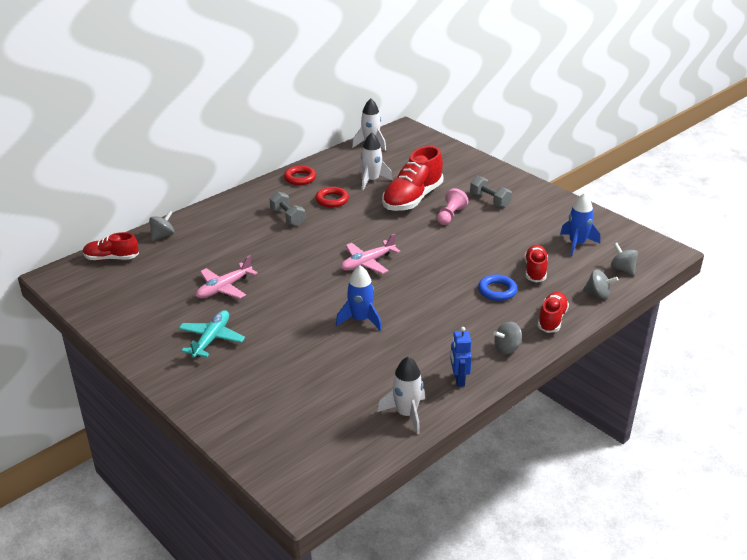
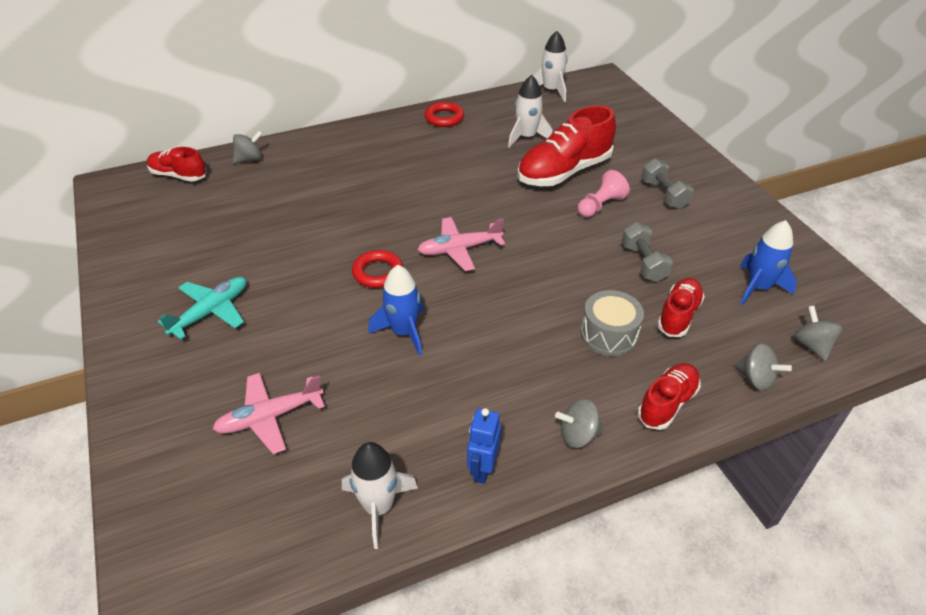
camera: 20 degrees right, 10 degrees up
pink plane [196,255,258,299] -> pink plane moved to [213,373,325,454]
grey dumbbell [269,191,305,226] -> grey dumbbell moved to [622,222,673,282]
red ring [315,187,349,208] -> red ring moved to [352,250,403,288]
blue ring [478,274,517,301] -> grey drum [581,290,644,356]

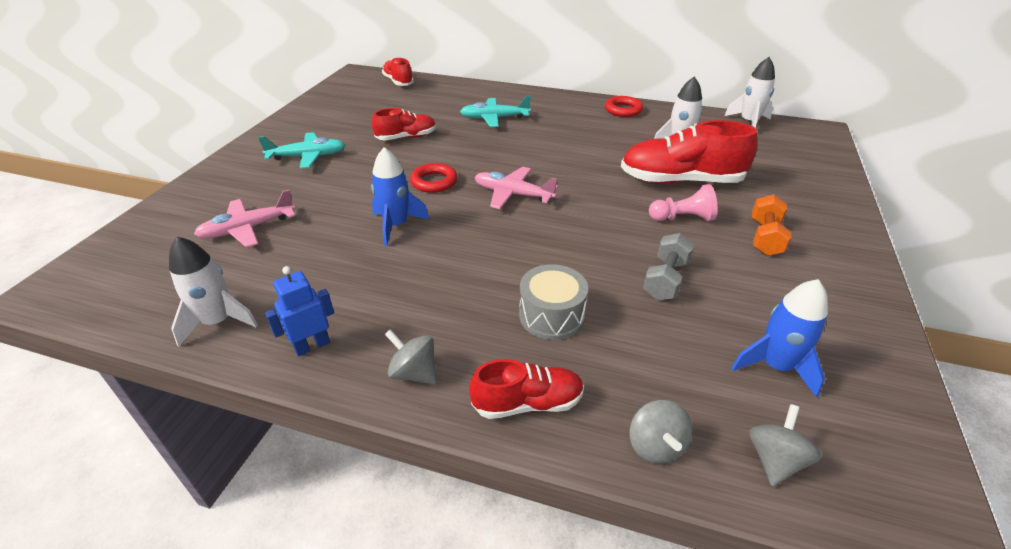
camera: 40 degrees right, 5 degrees down
pink plane [213,373,325,454] -> pink plane turned 45 degrees counterclockwise [194,189,295,248]
grey spinning top [233,130,263,164] -> none
grey dumbbell [642,158,694,209] -> orange dumbbell [752,194,792,256]
red shoe [657,278,705,337] -> red shoe moved to [372,108,436,140]
none -> turquoise plane [460,96,531,127]

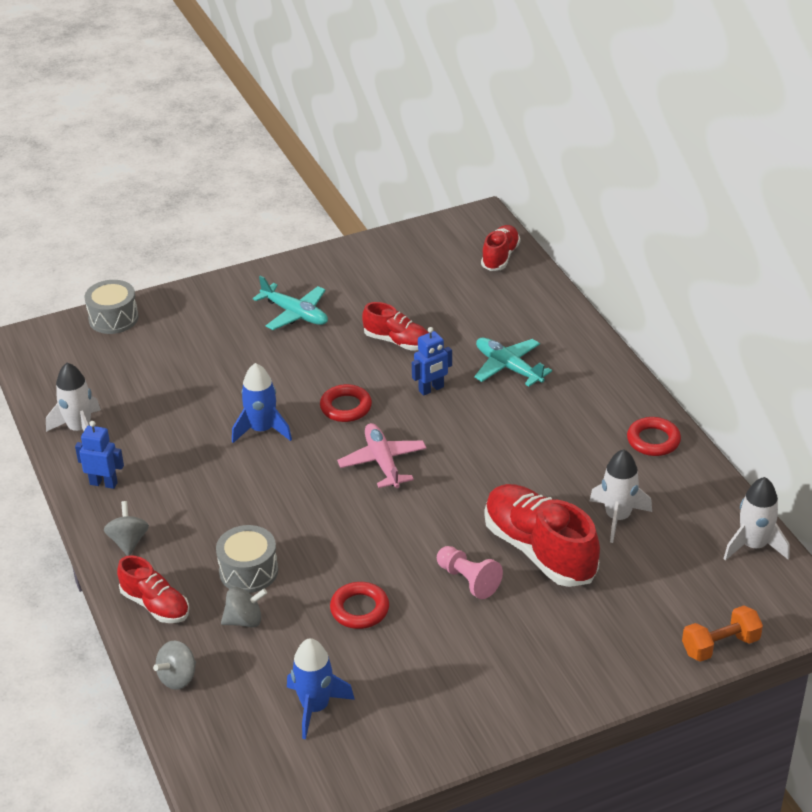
camera: 50 degrees right, 0 degrees up
pink plane [194,189,295,248] -> none
grey dumbbell [643,233,694,300] -> red ring [330,582,389,629]
grey spinning top [749,404,822,486] -> grey spinning top moved to [221,587,267,628]
orange dumbbell [752,194,792,256] -> orange dumbbell moved to [682,605,763,662]
none -> grey drum [85,280,139,334]
none -> blue robot [412,327,452,396]

